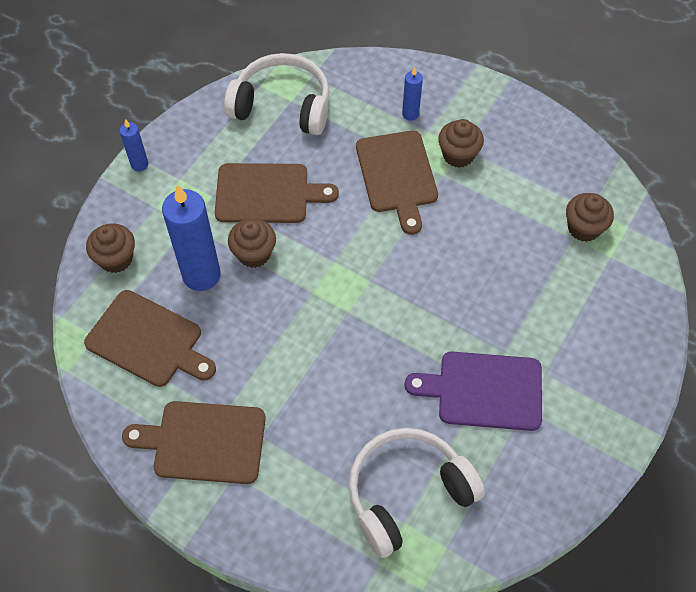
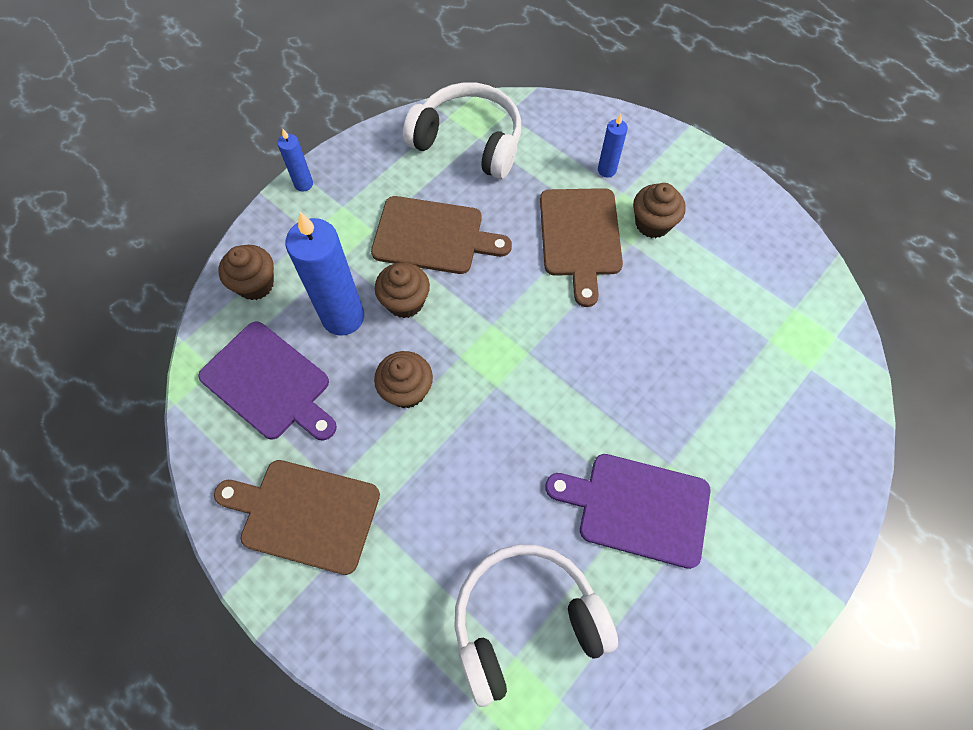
camera: 10 degrees right, 5 degrees up
brown cutting board [84,290,216,387] -> purple cutting board [198,321,337,441]
brown cupcake [566,193,614,242] -> brown cupcake moved to [374,351,433,408]

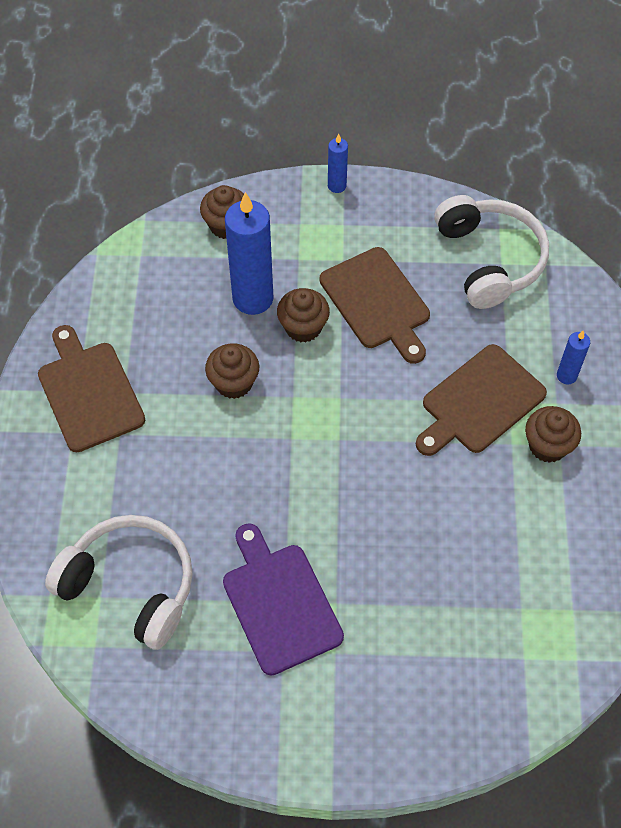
camera: 50 degrees right, 5 degrees down
purple cutting board [198,321,337,441] -> none

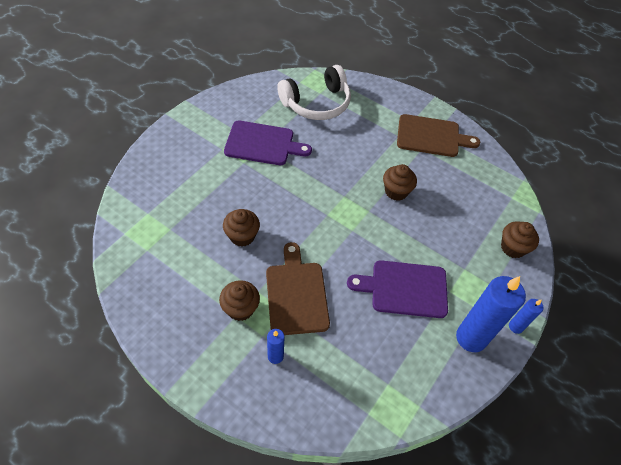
camera: 120 degrees right, 5 degrees down
blue candle [225,192,274,315] -> blue candle moved to [456,276,526,352]
brown cupcake [277,288,330,343] -> brown cupcake moved to [223,209,260,247]
brown cutting board [320,247,430,364] -> purple cutting board [347,260,448,318]
white headphones [434,195,549,309] -> none

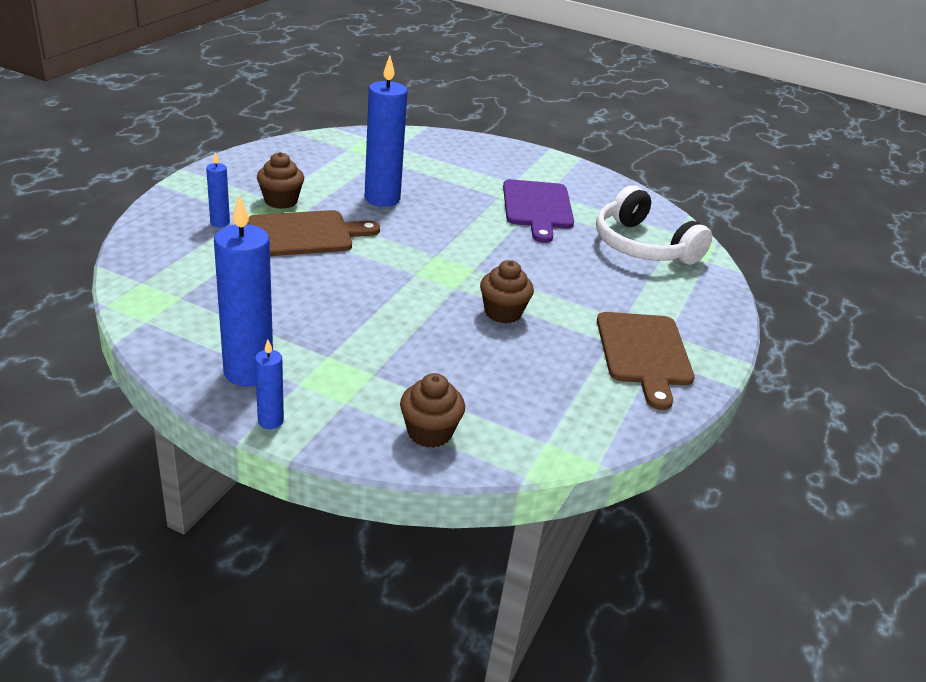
camera: 80 degrees right, 20 degrees down
brown cupcake [223,209,260,247] -> blue candle [364,56,407,207]
purple cutting board [347,260,448,318] -> none

